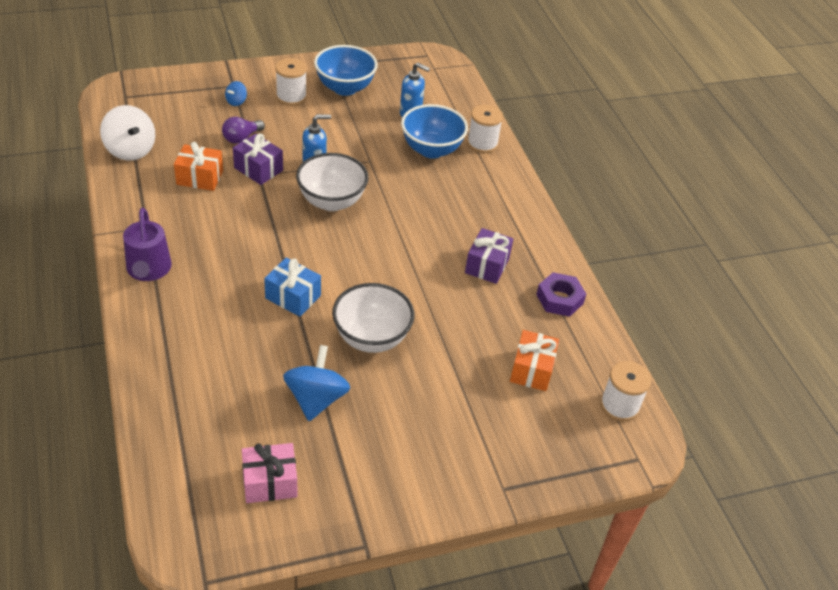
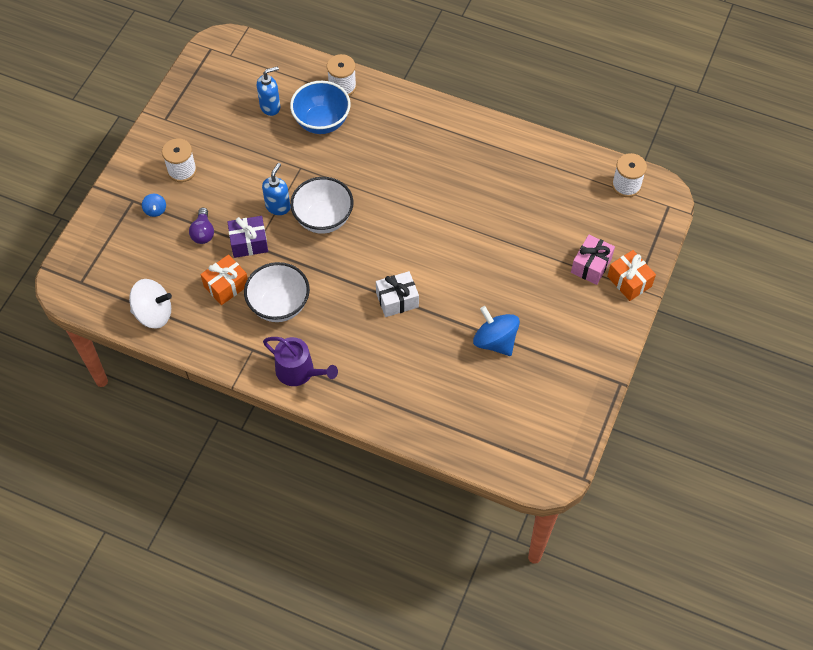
camera: 45 degrees left, 15 degrees up
pink gift [242,443,298,503] -> pink gift moved to [571,235,615,285]
blue gift [264,258,321,317] -> white gift [376,271,419,317]
blue bowl [314,45,378,96] -> none
white bowl [332,283,414,353] -> white bowl moved to [244,262,310,322]
purple gift [465,228,513,284] -> none
orange gift [510,330,559,391] -> orange gift moved to [607,250,656,301]
purple nut [536,272,586,317] -> none

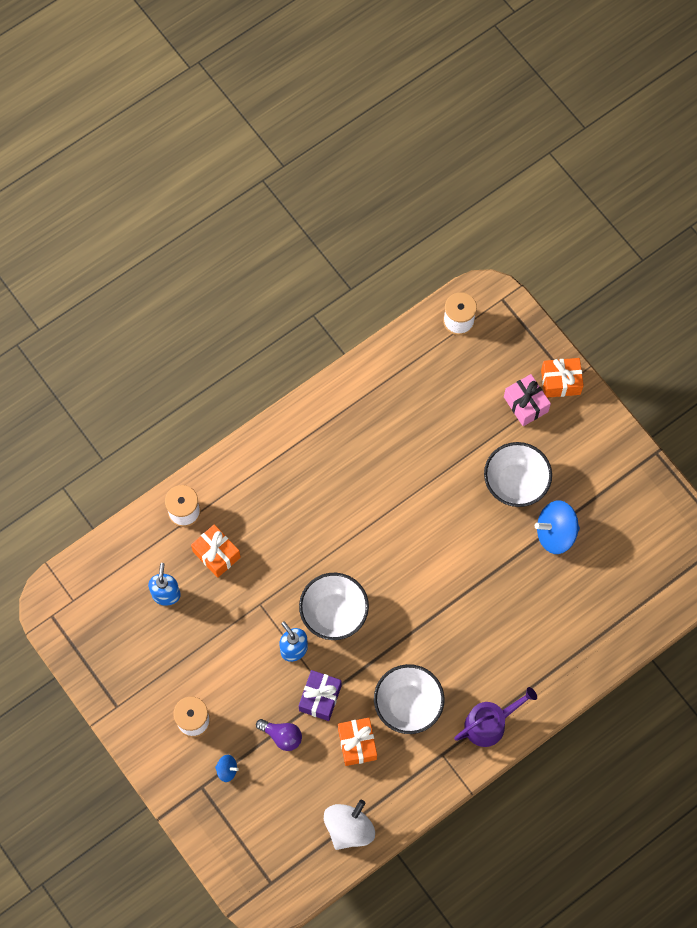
camera: 60 degrees left, 10 degrees up
blue bowl [290,81,351,134] -> orange gift [191,525,241,578]
white gift [376,271,419,317] -> none
none -> white bowl [484,442,552,507]

